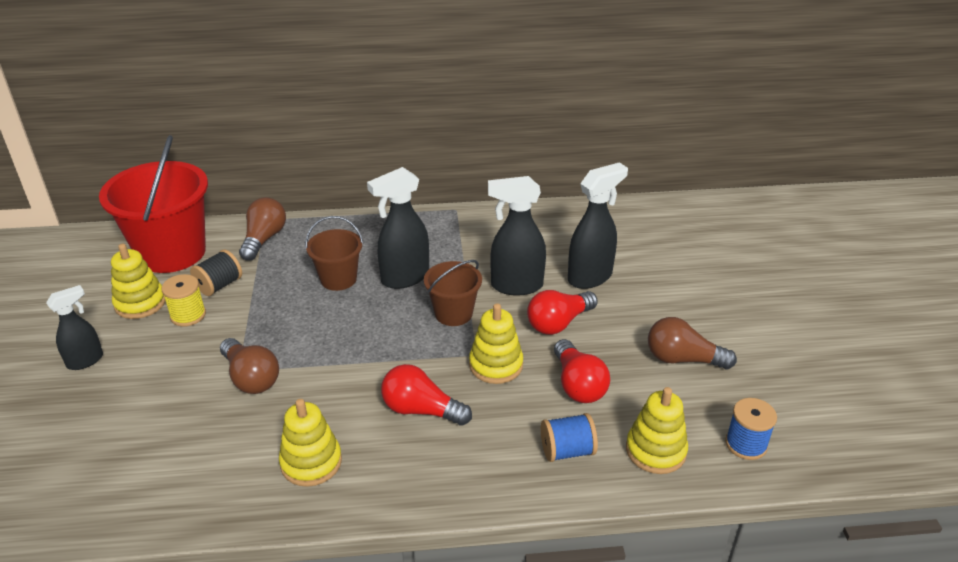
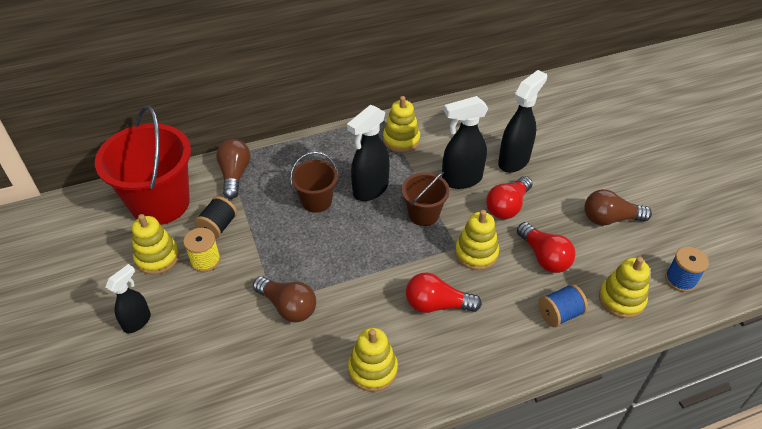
camera: 15 degrees left, 10 degrees up
none -> yellow stacking toy [383,96,420,152]

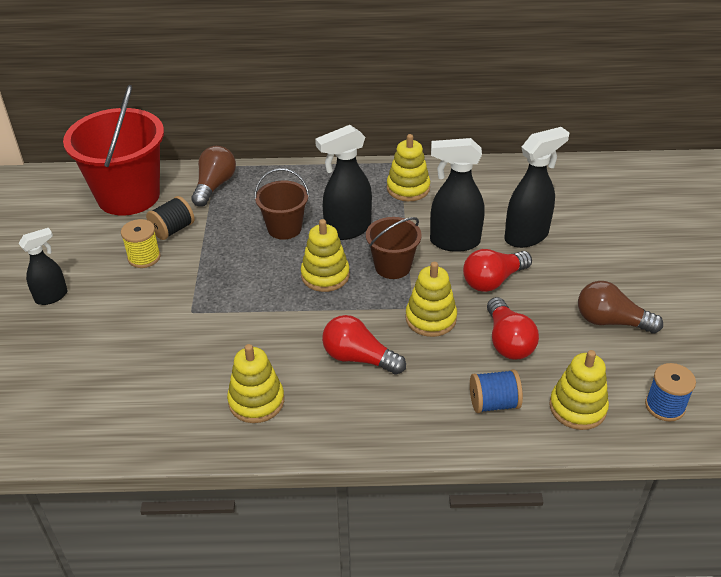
camera: 20 degrees right, 5 degrees down
yellow stacking toy [132,214,179,275] -> yellow stacking toy moved to [301,219,349,292]
brown light bulb [253,276,316,322] -> none

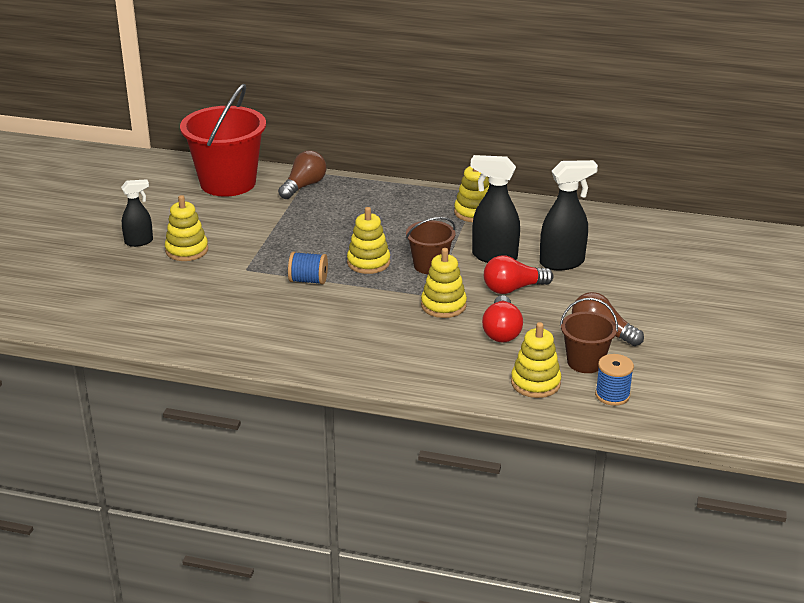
camera: 15 degrees right, 10 degrees down
yellow spool [121,219,161,268] -> none
black spool [146,196,194,240] -> none
yellow stacking toy [227,344,284,423] -> yellow stacking toy moved to [165,195,208,261]
brown bucket [254,168,309,240] -> brown bucket moved to [560,298,618,373]
black spray bottle [315,125,372,240] -> none
red light bulb [322,315,406,375] -> none
blue spool [470,369,523,413] -> blue spool moved to [288,252,328,285]

